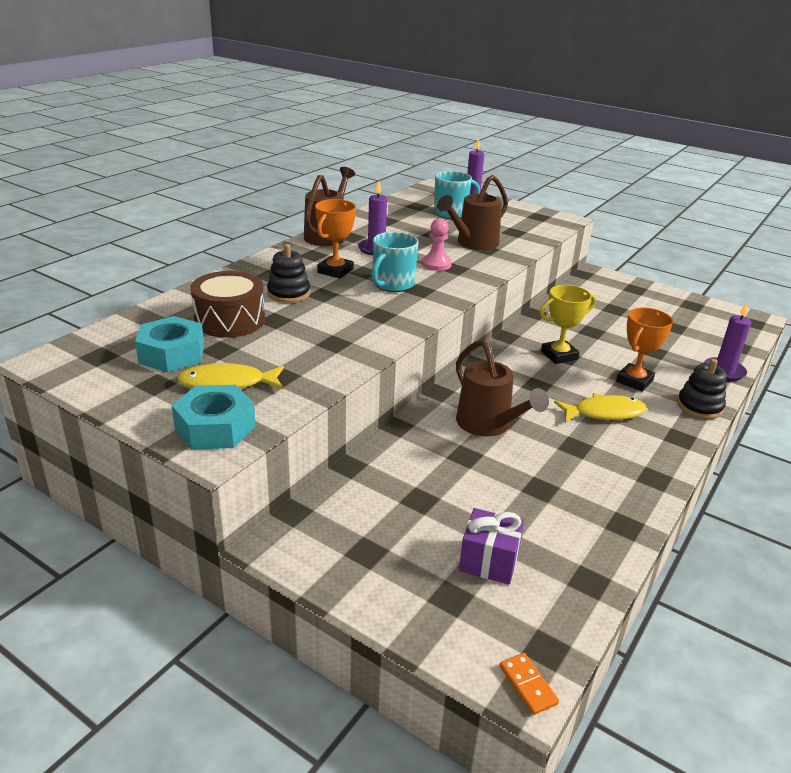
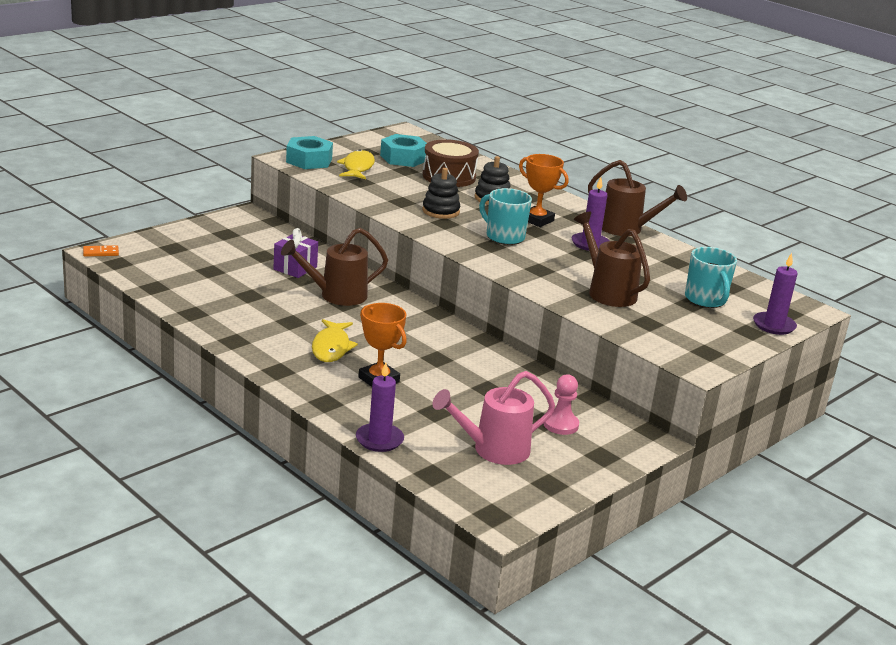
camera: 100 degrees right, 5 degrees down
pink pawn [422,218,452,271] -> pink pawn moved to [543,374,579,435]
purple gift [459,508,524,584] -> purple gift moved to [273,228,318,278]
yellow trophy [540,285,596,364] -> none
black stacking toy [677,359,727,419] -> black stacking toy moved to [422,168,460,219]
none -> pink watering can [433,371,555,465]

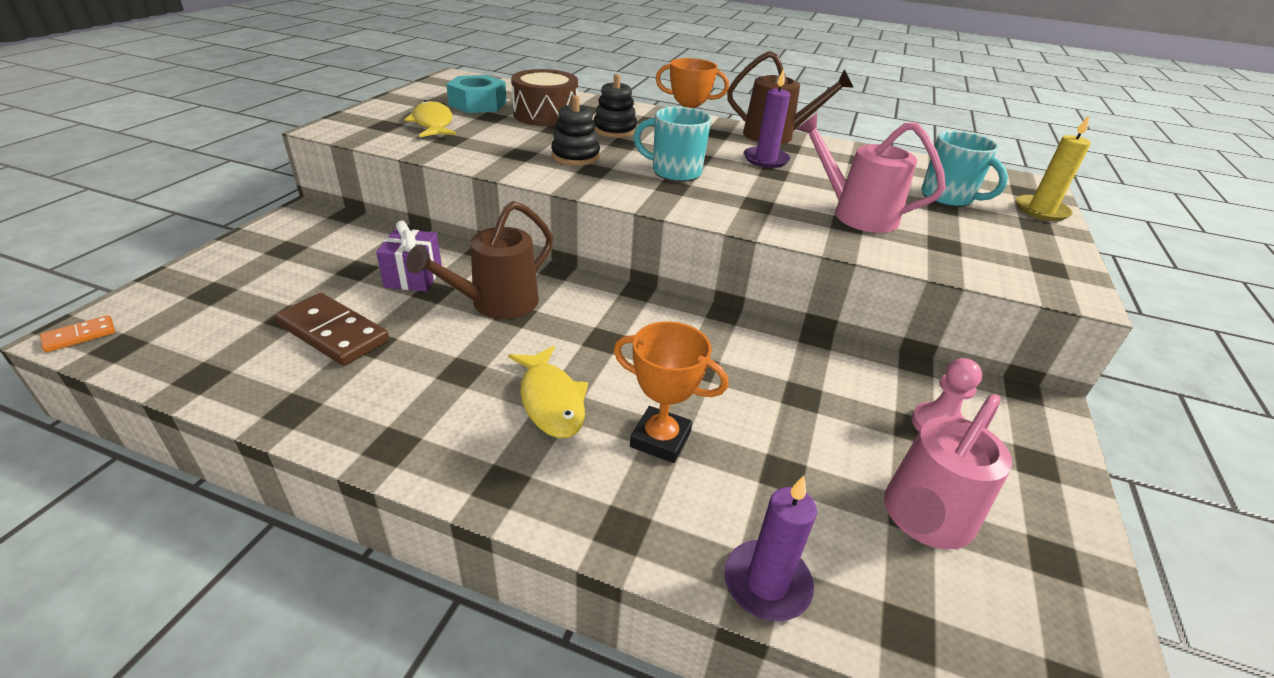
camera: 25 degrees left, 10 degrees up
turquoise nut [286,136,333,169] -> none
brown watering can [574,212,650,307] -> pink watering can [796,113,946,233]
purple candle [753,253,798,335] -> yellow candle [1016,116,1091,221]
none -> brown domino [275,293,389,366]

